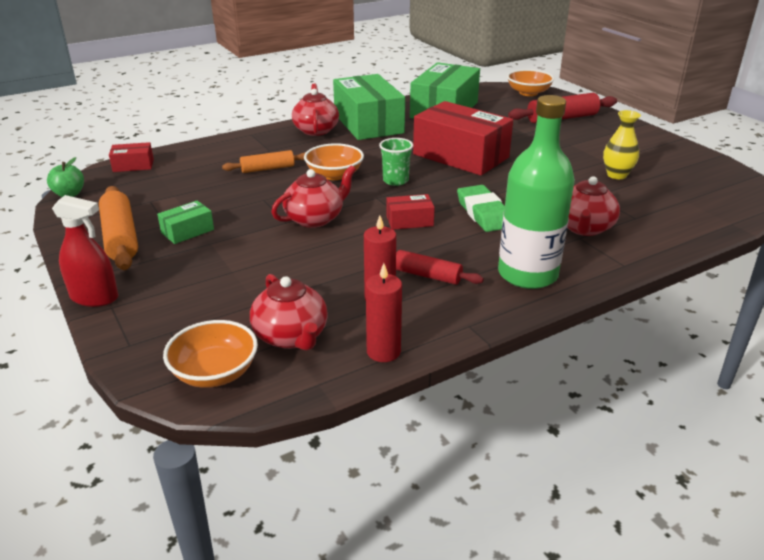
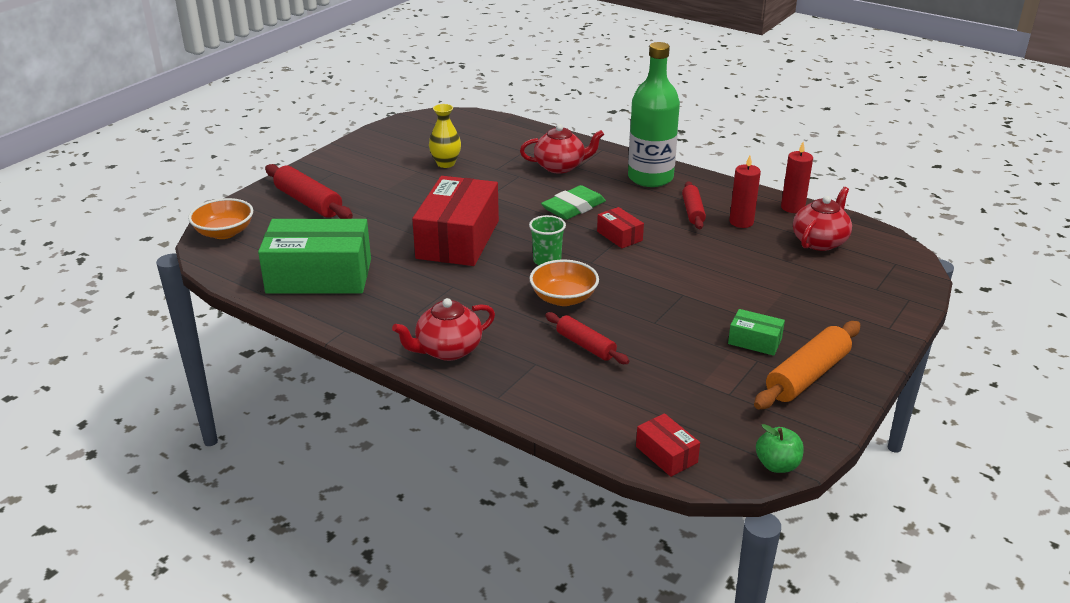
camera: 115 degrees left, 0 degrees up
red spray bottle [52,195,118,307] -> none
orange bowl [163,320,258,388] -> none
orange rolling pin [222,150,306,173] -> red rolling pin [545,312,629,364]
red teapot [271,165,356,228] -> none
green box [333,74,405,140] -> none

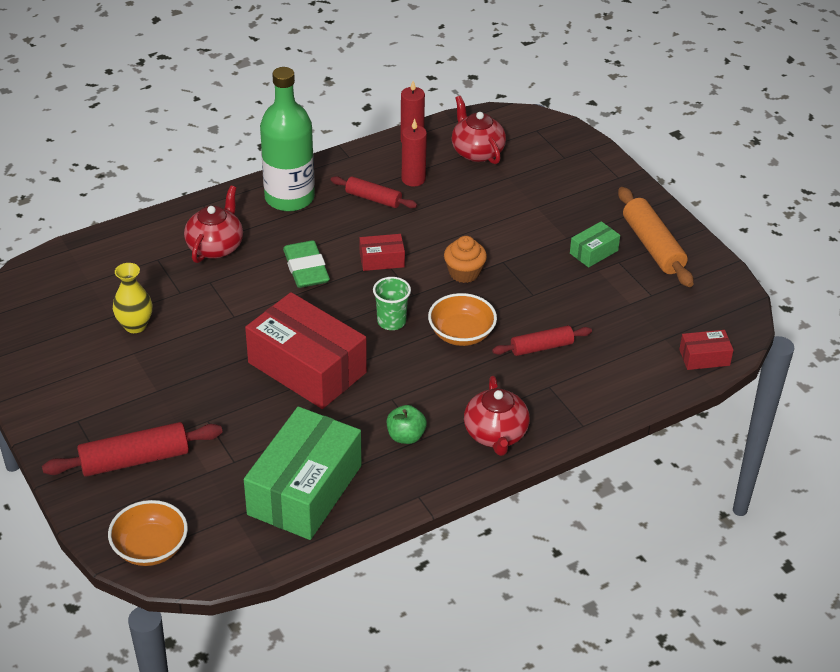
camera: 65 degrees left, 10 degrees up
green apple [756,424,804,473] -> green apple moved to [387,405,427,444]
none -> orange cupcake [444,236,487,283]

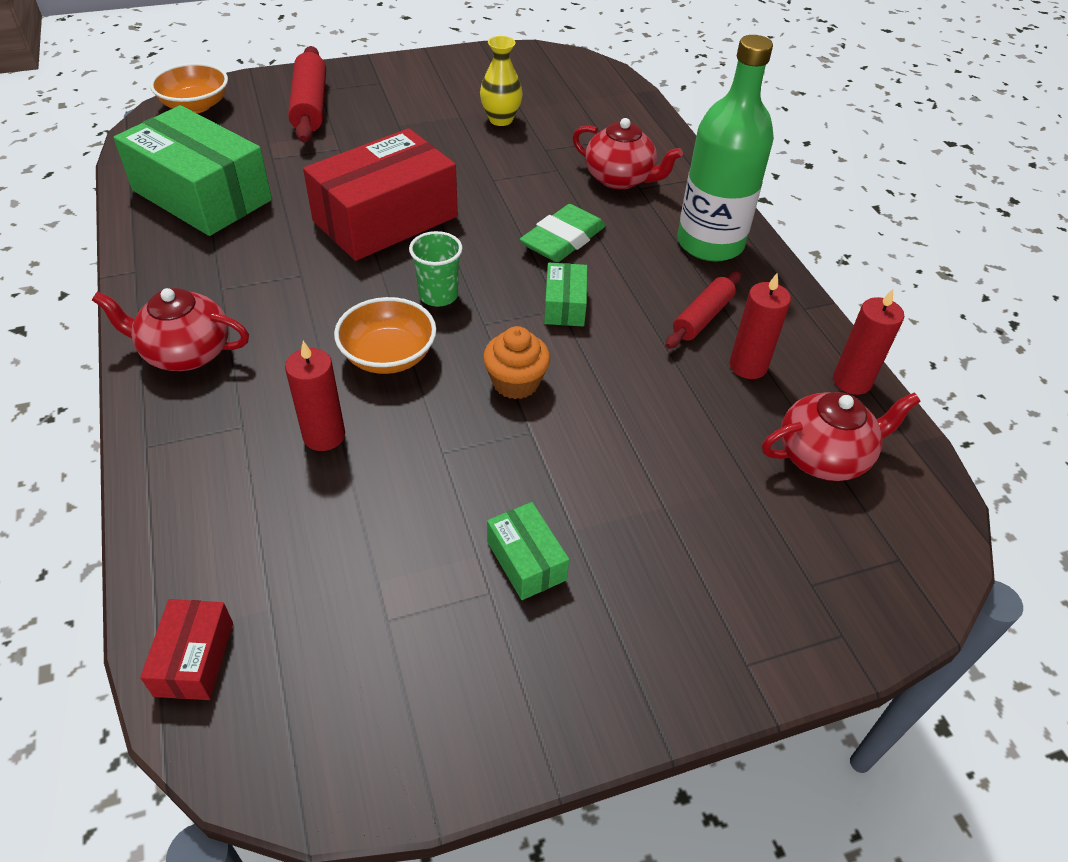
camera: 100 degrees right, 5 degrees up
green eraser [283,240,330,288] -> green eraser turned 45 degrees counterclockwise [520,204,606,262]
red box [359,234,405,271] -> green box [544,263,587,326]
green apple [387,405,427,444] -> none
red rolling pin [492,326,592,356] -> red candle [285,341,345,451]
orange rolling pin [618,187,694,287] -> none

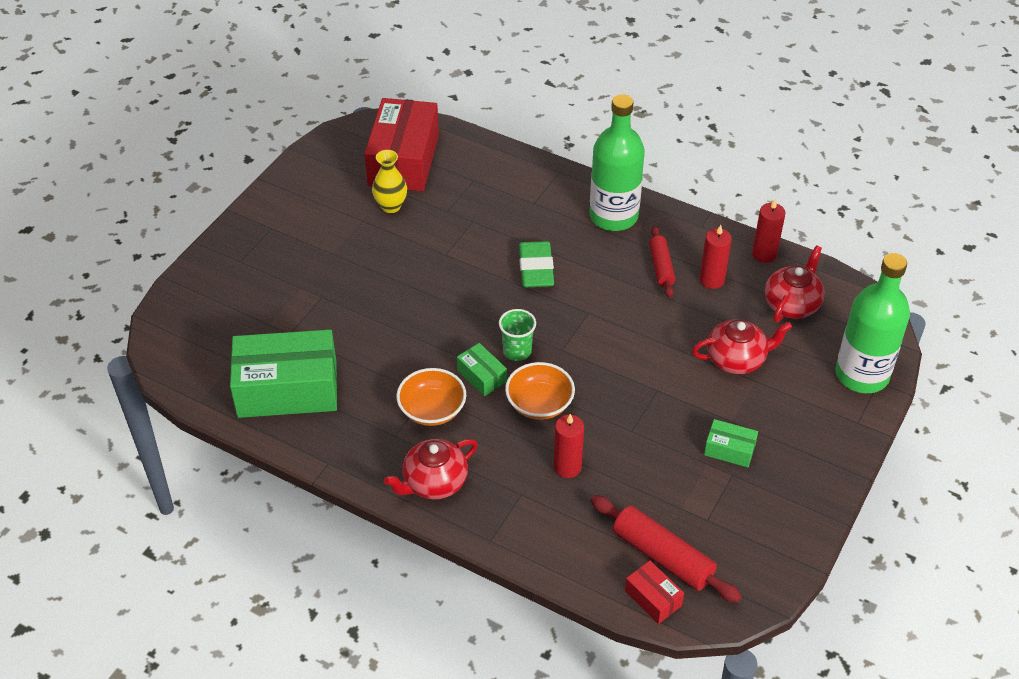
camera: 40 degrees left, 0 degrees up
orange bowl [150,63,228,113] -> orange bowl moved to [396,368,466,426]
red rolling pin [288,46,326,142] -> red rolling pin moved to [591,495,742,603]
red box [303,128,458,261] -> red box moved to [364,98,439,191]
orange cupcake [483,326,550,399] -> none
green box [544,263,587,326] -> green box moved to [457,343,507,396]
red teapot [573,118,683,190] -> red teapot moved to [692,319,792,374]
none -> green bottle [836,253,910,393]

